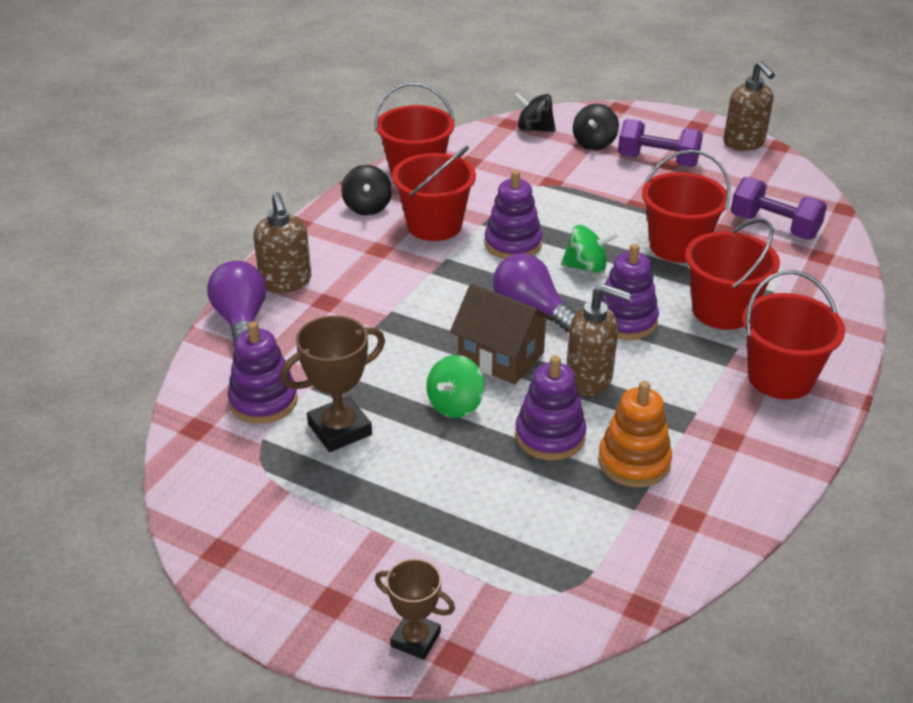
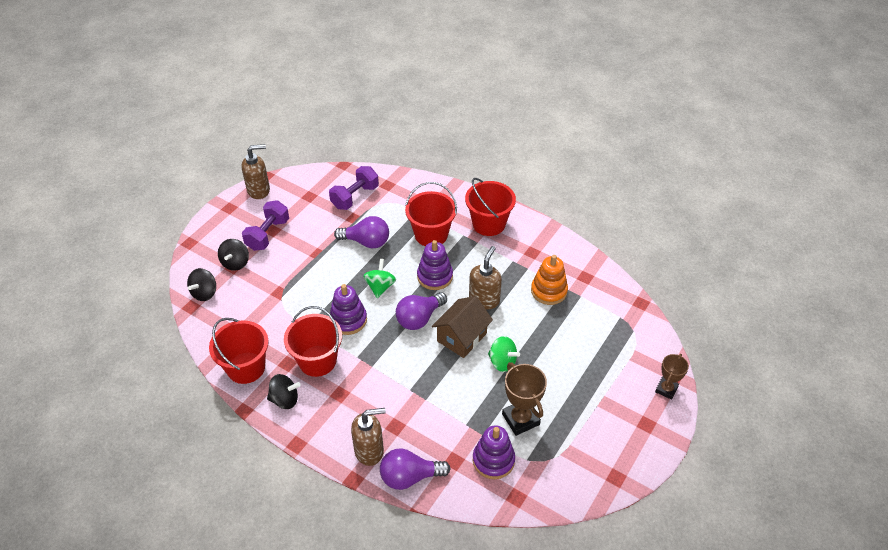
camera: 85 degrees left, 10 degrees up
purple stacking toy [515,356,587,461] -> none
black spinning top [573,104,619,150] -> black spinning top turned 75 degrees clockwise [218,239,249,271]
red bucket [642,150,730,263] -> purple light bulb [334,216,389,248]

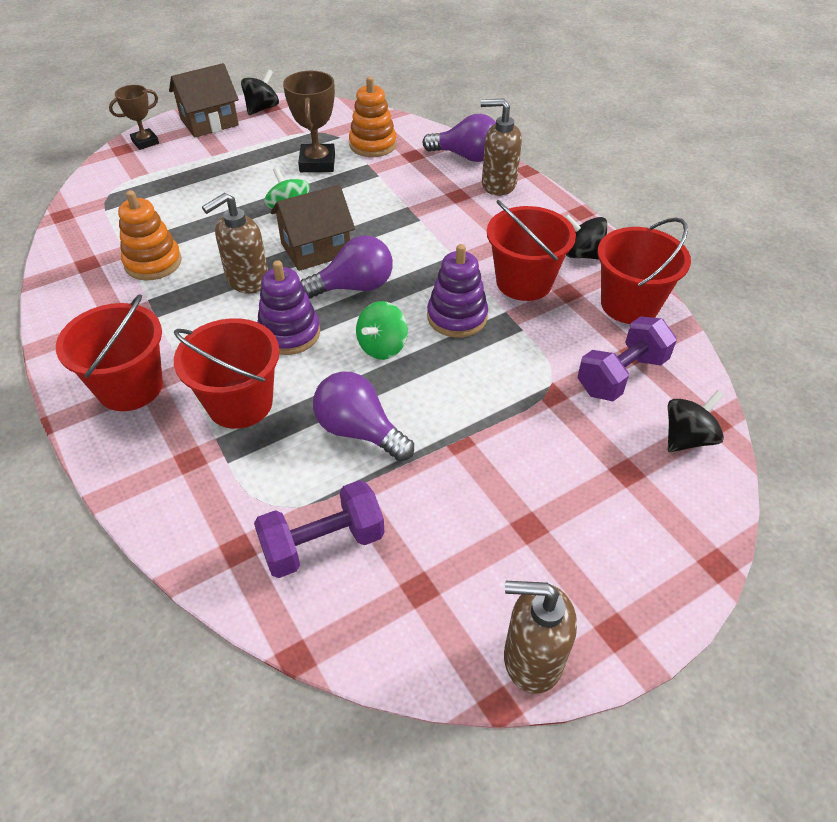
camera: 155 degrees left, 0 degrees up
black spinning top [218,239,249,271] -> black spinning top moved to [241,69,279,115]
purple dumbbell [242,200,289,251] -> purple dumbbell moved to [578,316,677,401]
purple stacking toy [473,425,515,479] -> orange stacking toy [349,77,397,157]
none -> brown house [169,63,239,137]

